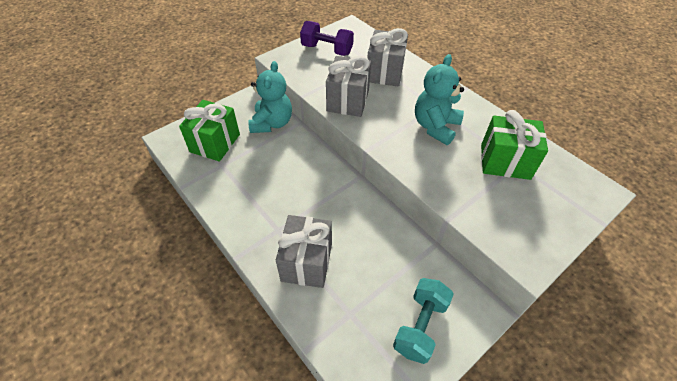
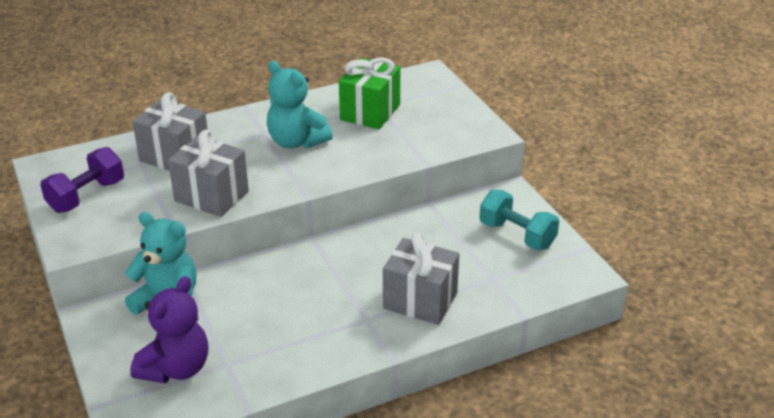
camera: 75 degrees left, 15 degrees down
green gift [179,100,240,162] -> purple teddy bear [130,276,208,383]

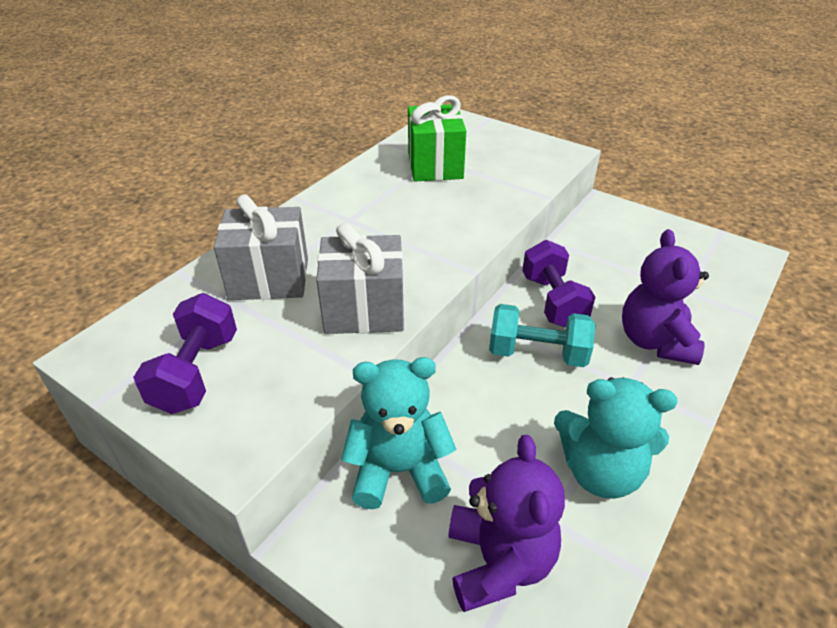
camera: 30 degrees left, 5 degrees up
turquoise teddy bear [267,61,333,149] -> turquoise teddy bear moved to [554,377,677,499]
grey gift [383,233,459,325] -> purple teddy bear [622,229,709,365]
turquoise dumbbell [480,190,559,250] -> turquoise dumbbell moved to [489,304,595,367]
none -> purple dumbbell [522,240,595,328]

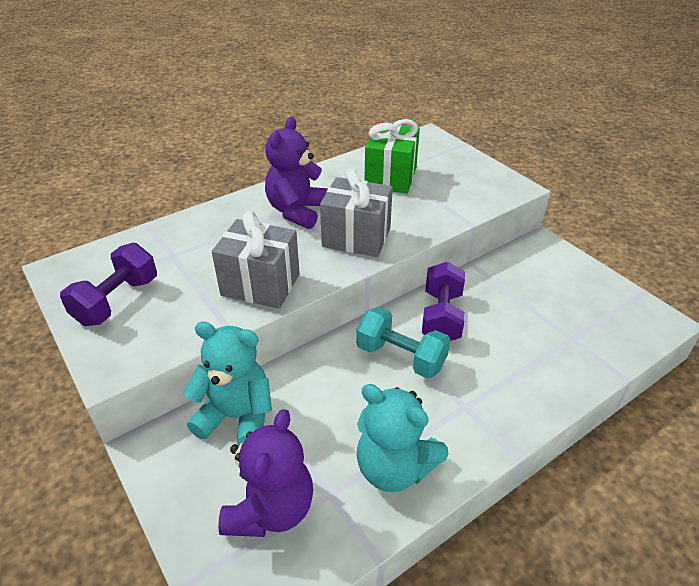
camera: 20 degrees right, 0 degrees up
grey gift [214,194,308,300] -> grey gift moved to [320,168,393,257]
purple teddy bear [622,229,709,365] -> purple teddy bear moved to [265,117,328,229]

